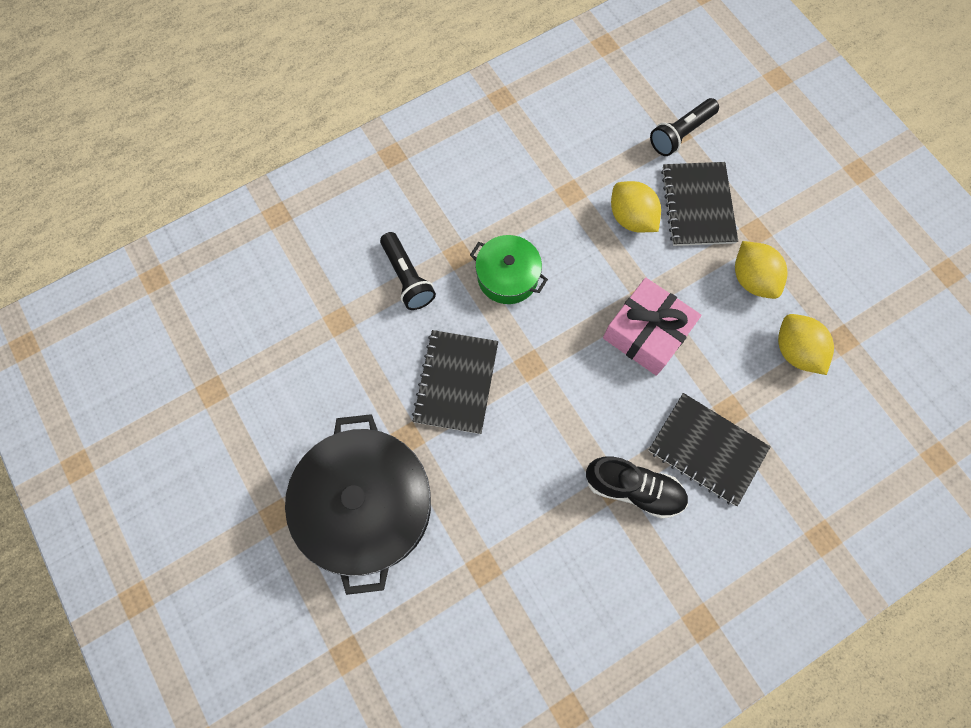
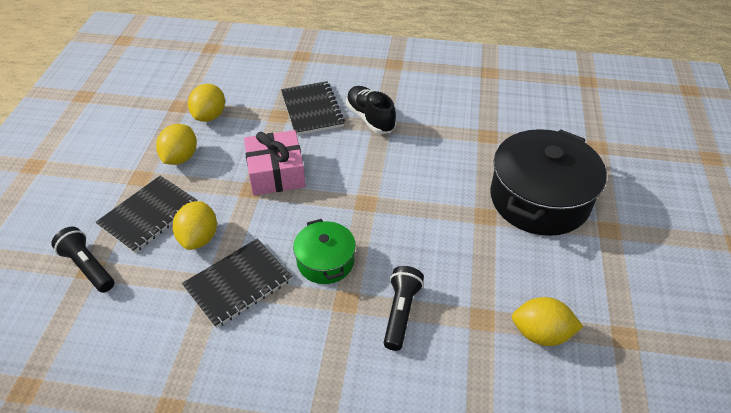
camera: 140 degrees left, 25 degrees down
black notebook [412,330,498,434] -> black notebook moved to [182,238,292,328]
black flashlight [650,98,719,156] -> black flashlight turned 135 degrees counterclockwise [51,227,114,293]
none -> yellow lemon [512,297,583,346]

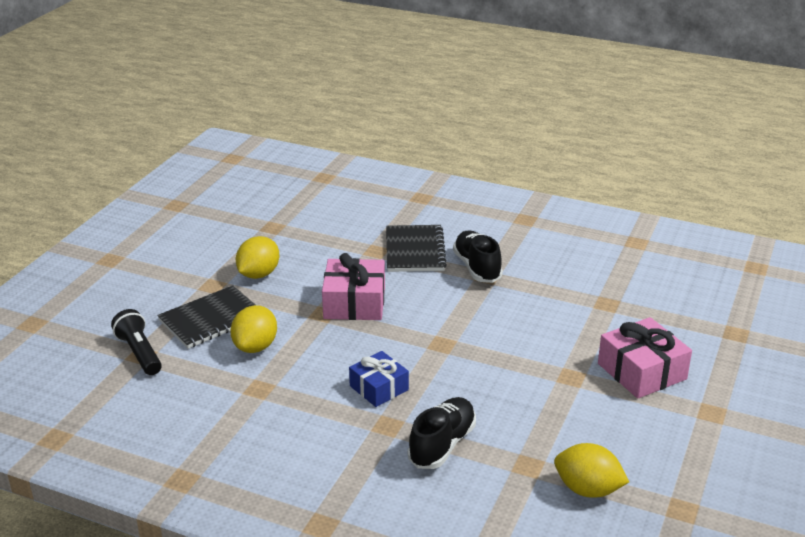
camera: 15 degrees right, 15 degrees down
black notebook [182,238,292,328] -> none
yellow lemon [188,84,225,122] -> none
green pot [293,219,356,284] -> blue gift [349,351,409,407]
black flashlight [384,266,424,351] -> black shoe [408,397,476,469]
black pot [490,129,607,236] -> pink gift [598,317,692,399]

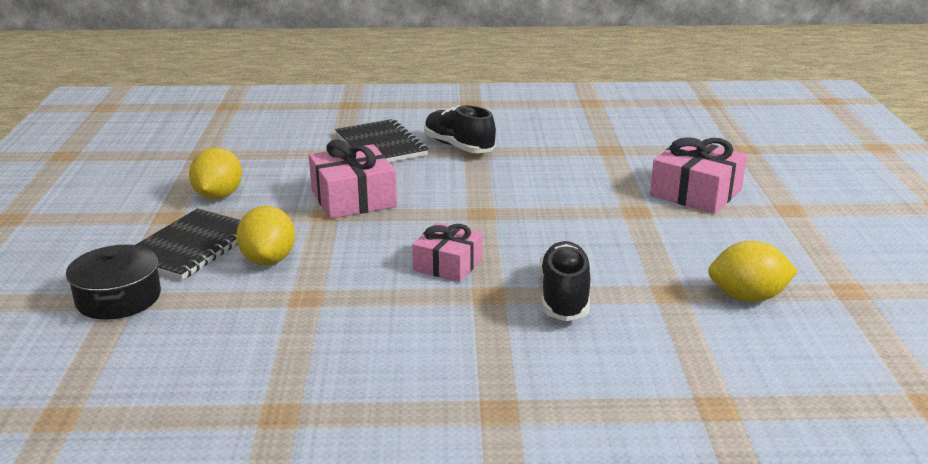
camera: 25 degrees left, 5 degrees down
black flashlight [111,309,162,375] -> black pot [66,244,161,320]
blue gift [349,351,409,407] -> pink gift [412,222,483,282]

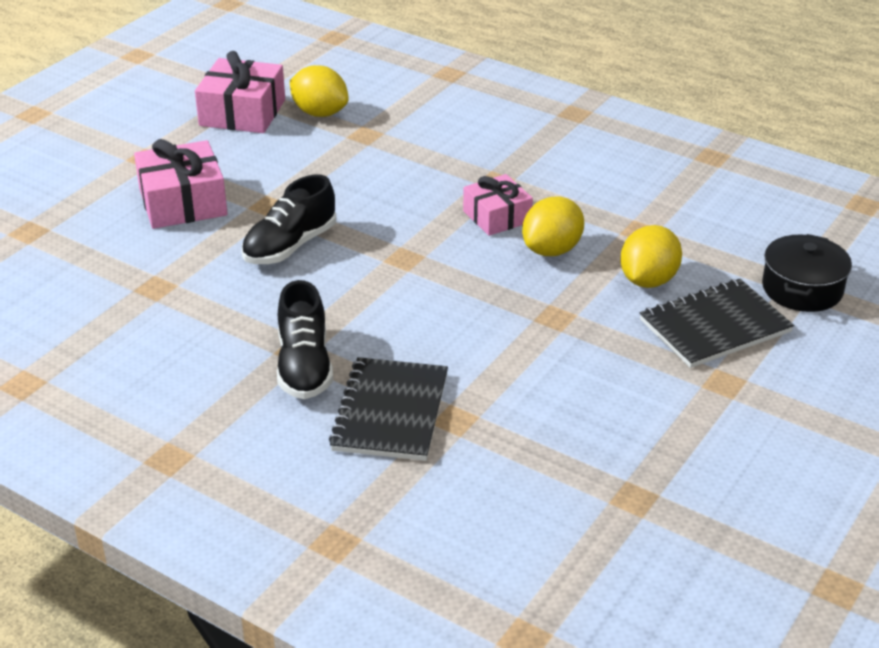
camera: 145 degrees left, 10 degrees up
yellow lemon [189,147,242,199] -> yellow lemon moved to [522,197,584,256]
pink gift [309,140,397,219] -> pink gift moved to [195,51,285,133]
black shoe [539,241,591,321] -> black shoe moved to [242,175,336,264]

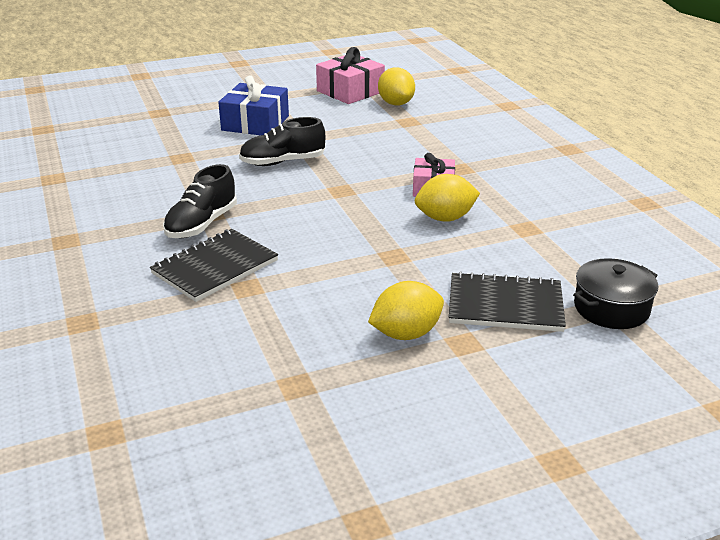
camera: 35 degrees right, 5 degrees down
pink gift [134,139,228,229] -> blue gift [218,75,289,135]
yellow lemon [620,225,682,288] -> yellow lemon moved to [368,281,444,340]

